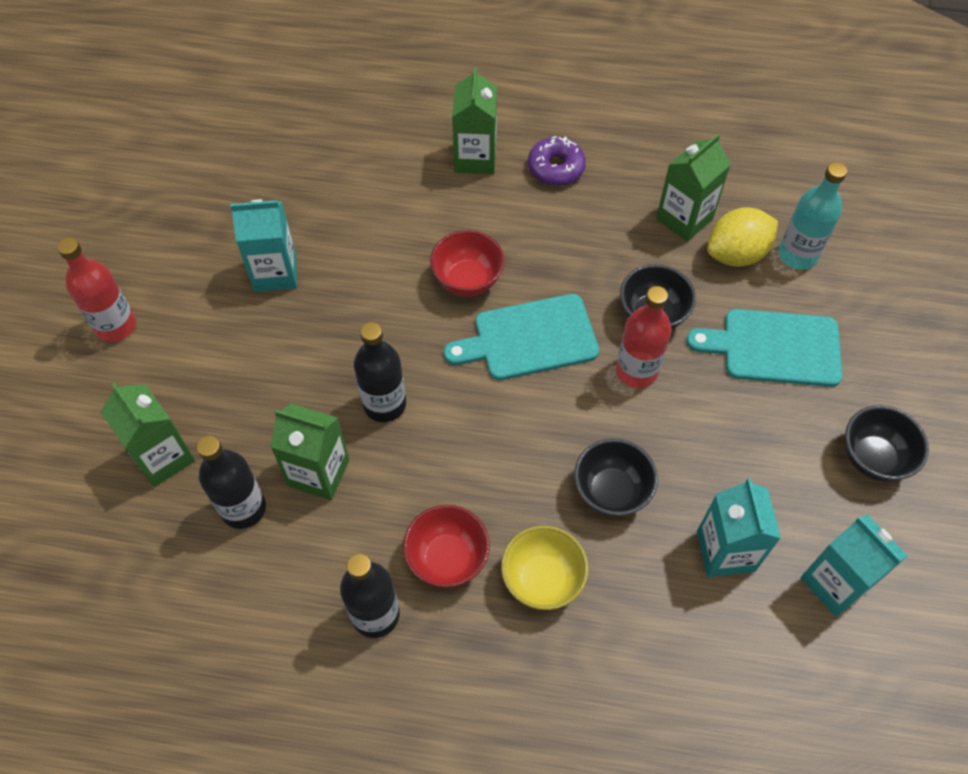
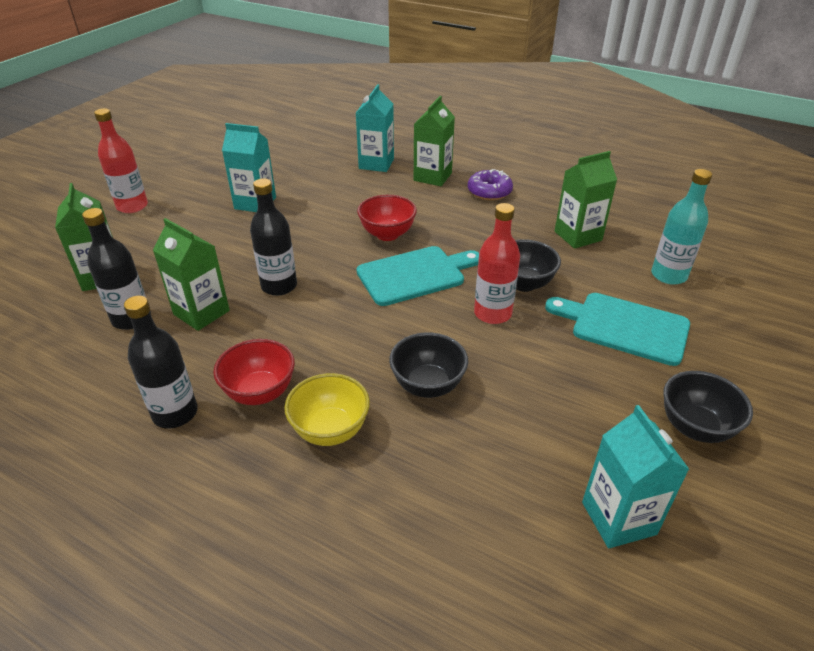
camera: 20 degrees right, 20 degrees down
turquoise cutting board [444,294,599,380] -> turquoise cutting board turned 150 degrees clockwise [357,246,479,306]
turquoise carton [697,478,781,577] -> turquoise carton moved to [356,84,394,172]
yellow lemon [707,207,778,267] -> none

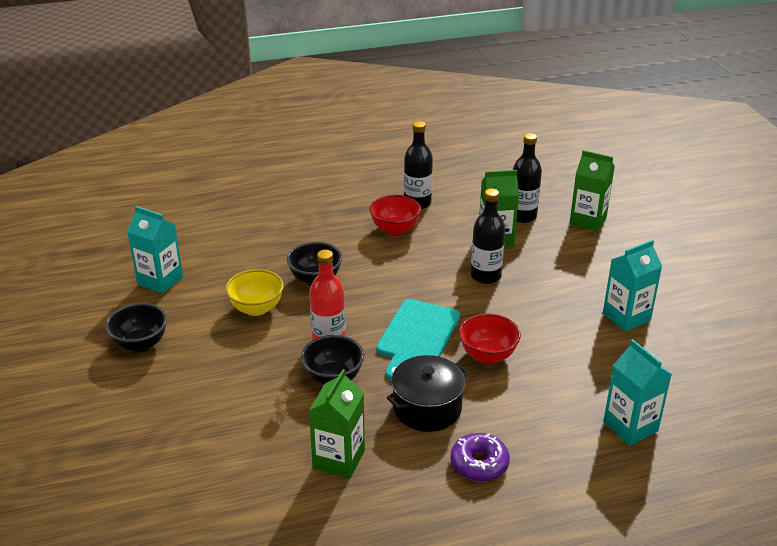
camera: 135 degrees right, 5 degrees down
red bottle [94,108,148,213] -> none
yellow bowl [284,373,370,446] -> yellow bowl moved to [225,269,284,316]
green carton [414,96,455,186] -> none
turquoise cutting board [545,293,690,366] -> none
turquoise bottle [651,169,712,285] -> none
none -> black pot [387,355,469,432]

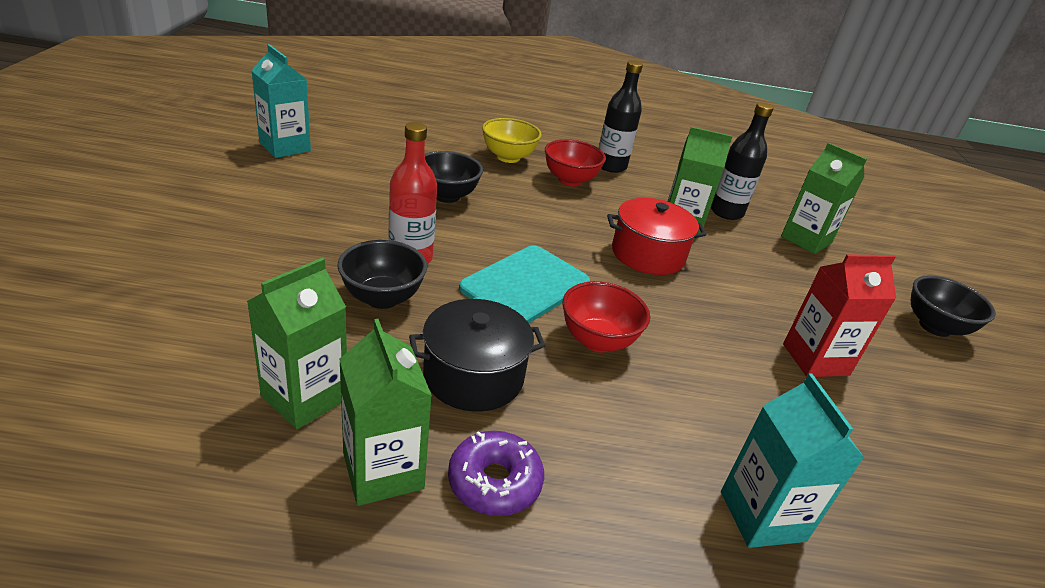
camera: 15 degrees right, 0 degrees up
black bowl [105,303,167,352] -> black bowl moved to [911,275,996,337]
yellow bowl [225,269,284,316] -> yellow bowl moved to [482,118,542,163]
black bottle [471,189,505,284] -> red pot [607,198,707,275]
turquoise carton [603,240,662,332] -> red carton [783,254,896,377]
none -> green carton [339,319,432,506]

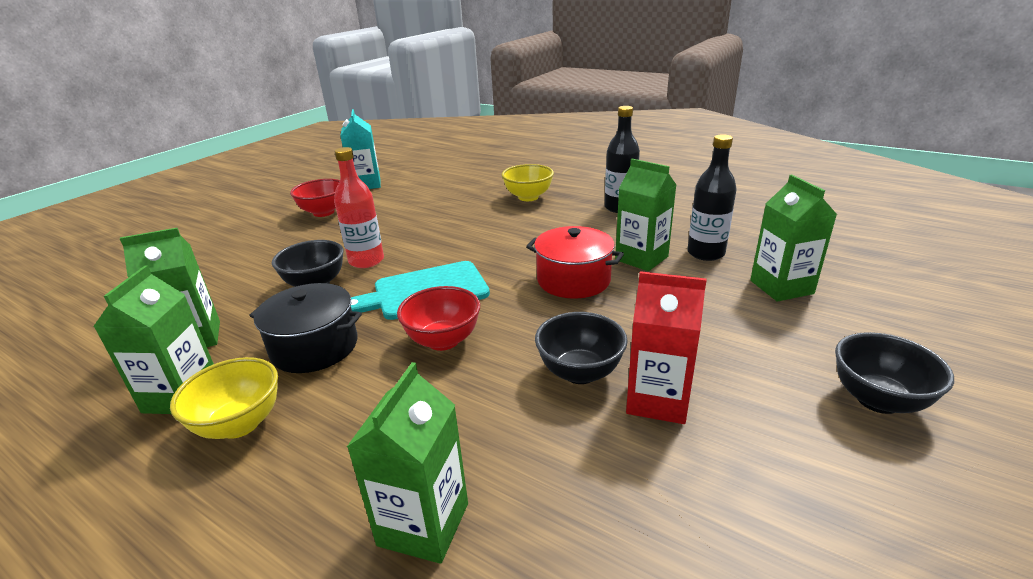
camera: 35 degrees right, 5 degrees down
black bowl [425,151,483,203] -> black bowl moved to [535,312,628,384]
purple donut [448,431,544,516] -> yellow bowl [170,357,278,439]
red bowl [545,139,606,186] -> red bowl moved to [290,179,340,217]
turquoise carton [721,373,864,548] -> green carton [347,362,468,564]

